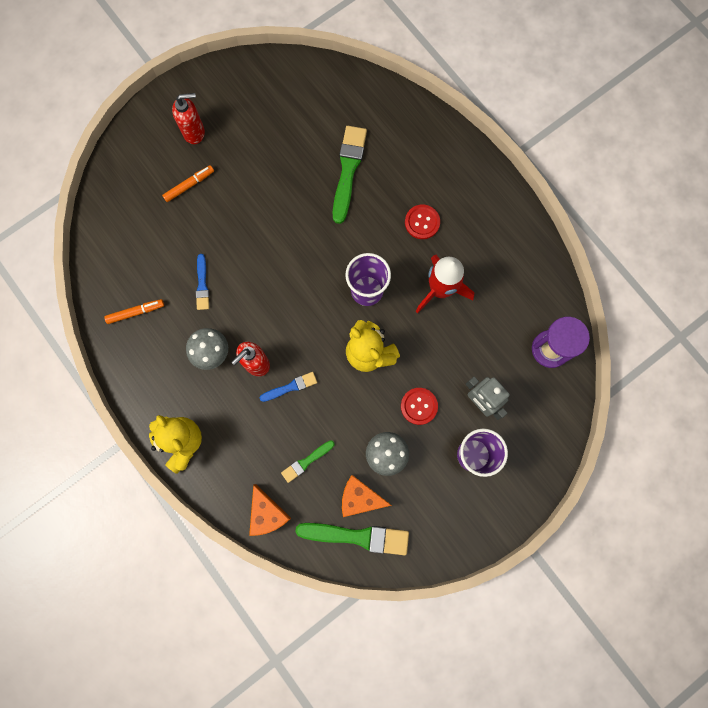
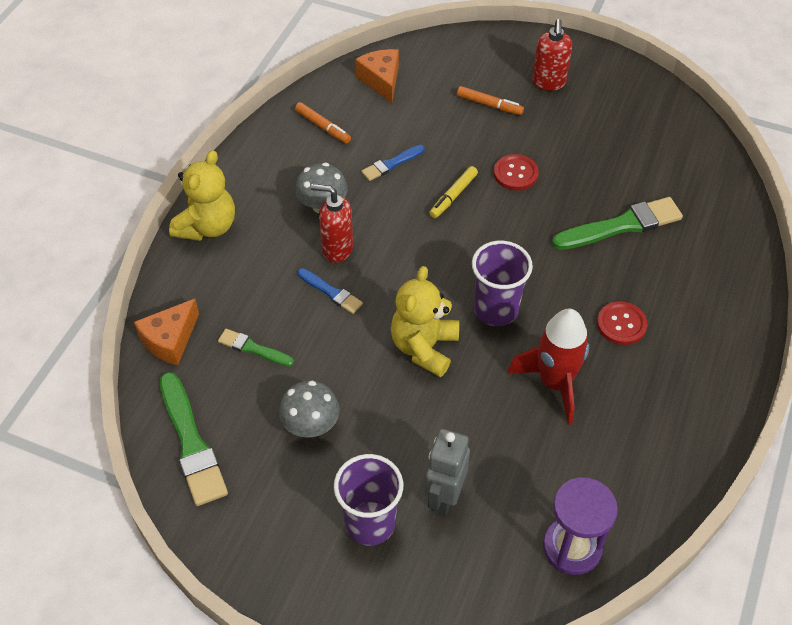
camera: 60 degrees right, 25 degrees down
red soap dispenser [172,93,205,144] -> red soap dispenser turned 45 degrees clockwise [532,19,572,91]
orange cheese [342,475,392,517] -> orange cheese moved to [355,49,399,103]
red button [401,388,438,425] -> red button moved to [494,154,539,190]
none -> yellow marker [429,166,478,218]

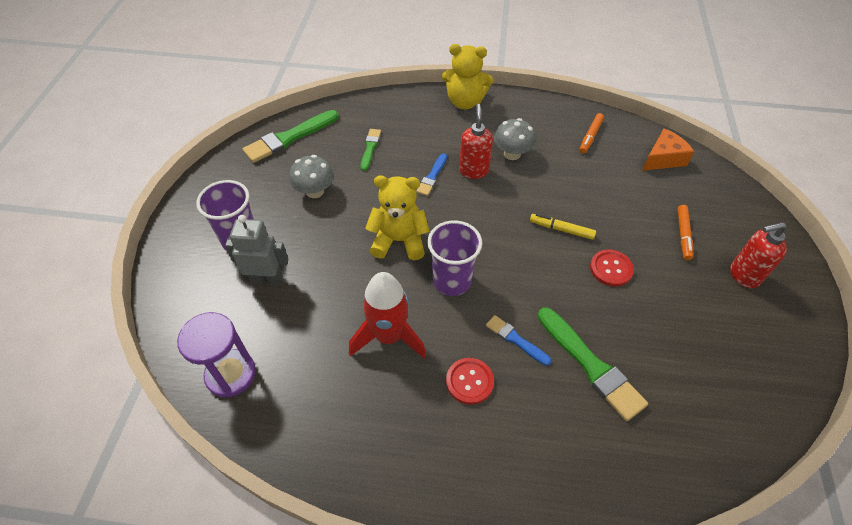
camera: 75 degrees right, 0 degrees up
orange cheese [134,299,199,365] -> none
blue brush [361,145,425,181] -> blue brush moved to [486,315,552,366]

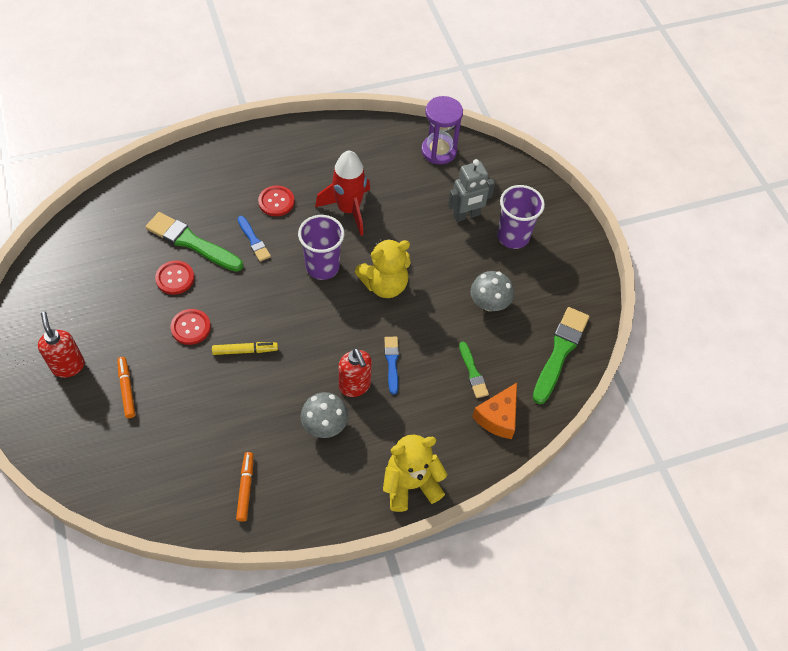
camera: 150 degrees right, 5 degrees up
blue brush [486,315,552,366] -> blue brush turned 45 degrees clockwise [237,216,271,262]
orange cheese [642,128,695,171] -> orange cheese moved to [472,383,517,439]
red soap dispenser [730,222,787,289] -> red soap dispenser turned 75 degrees counterclockwise [38,312,85,378]
none -> red button [155,261,194,295]

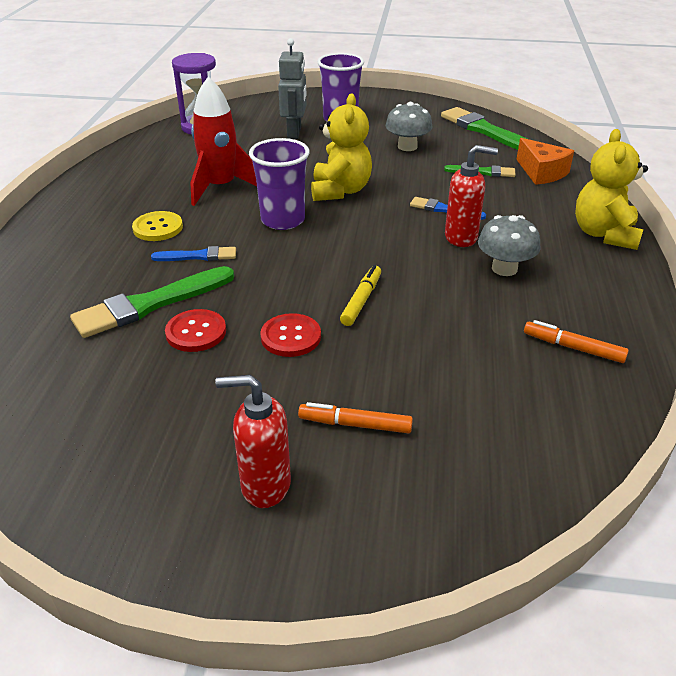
camera: 60 degrees left, 20 degrees down
red button [258,185,295,216] -> yellow button [132,211,183,241]

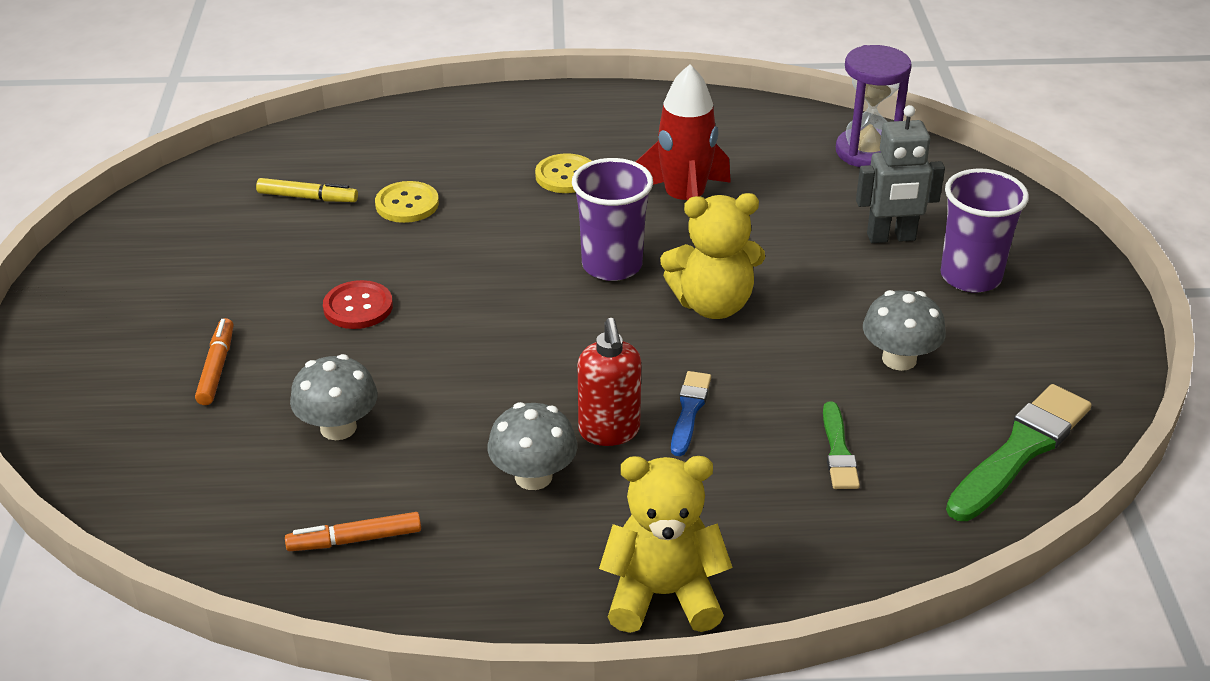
camera: 80 degrees right, 0 degrees up
green brush [70,266,234,338] -> yellow button [375,181,439,223]
blue brush [151,246,236,261] -> none
red button [165,309,226,352] -> none
red soap dispenser [215,375,291,508] -> none
yellow marker [340,265,381,326] -> yellow marker moved to [256,178,358,202]
orange cheese [516,138,574,185] -> none
orange marker [524,320,629,363] -> orange marker turned 120 degrees counterclockwise [285,512,421,551]
none -> grey mushroom [290,354,378,440]

